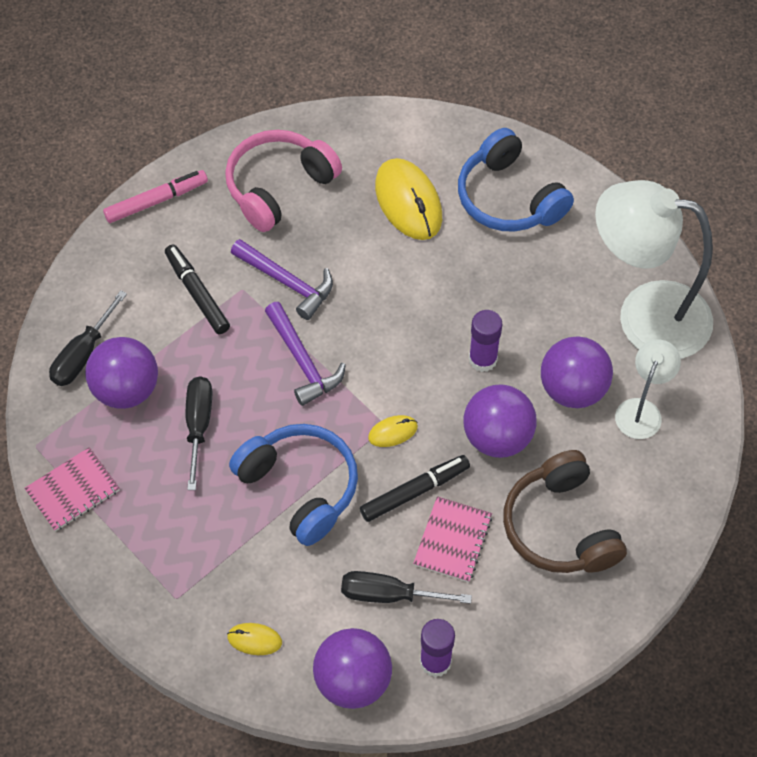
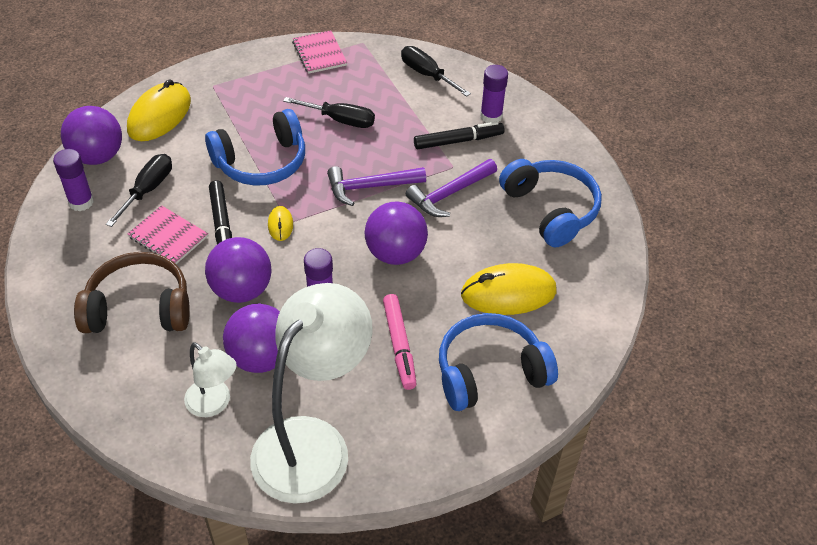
camera: 105 degrees right, 10 degrees down
purple ball [85,337,158,409] -> purple ball moved to [365,201,428,265]
pink marker [103,170,208,223] -> pink marker moved to [383,294,417,390]
pink headphones [225,130,342,232] -> blue headphones [499,159,602,247]
yellow mouse [227,623,282,655] -> yellow mouse [127,79,191,141], size x2.09
none -> purple glue stick [480,65,508,123]

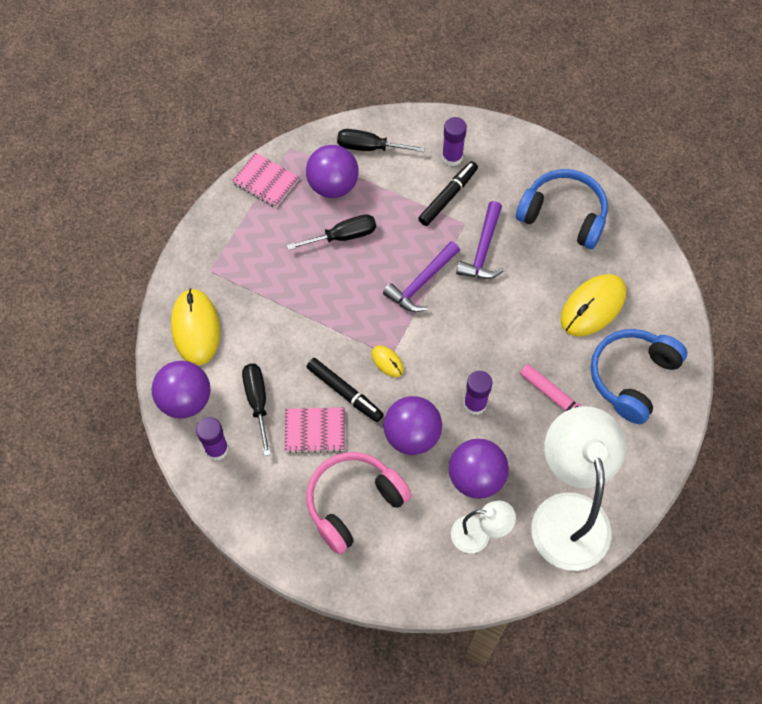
camera: 35 degrees left, 15 degrees up
brown headphones [74,252,190,333] -> pink headphones [307,452,412,554]
blue headphones [205,109,305,186] -> none
purple ball [365,201,428,265] -> purple ball moved to [306,145,359,198]

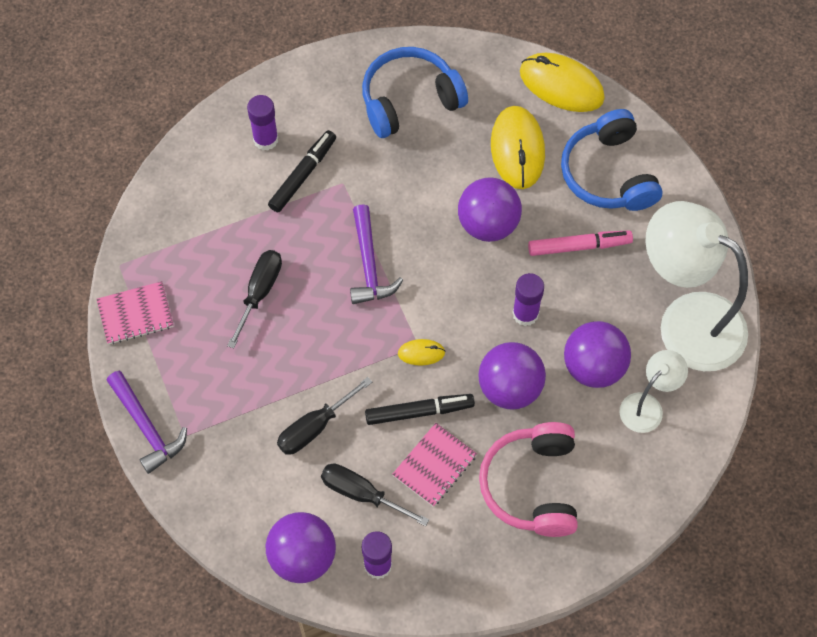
camera: 50 degrees left, 0 degrees up
yellow mouse [171,288,220,366] -> yellow mouse moved to [520,53,605,112]
purple ball [306,145,359,198] -> purple ball moved to [458,177,522,242]
black screwdriver [337,129,425,152] -> black screwdriver moved to [277,377,372,455]
black marker [418,161,478,226] -> black marker turned 45 degrees clockwise [268,130,336,212]
purple hammer [456,201,504,279] -> purple hammer moved to [106,371,187,474]

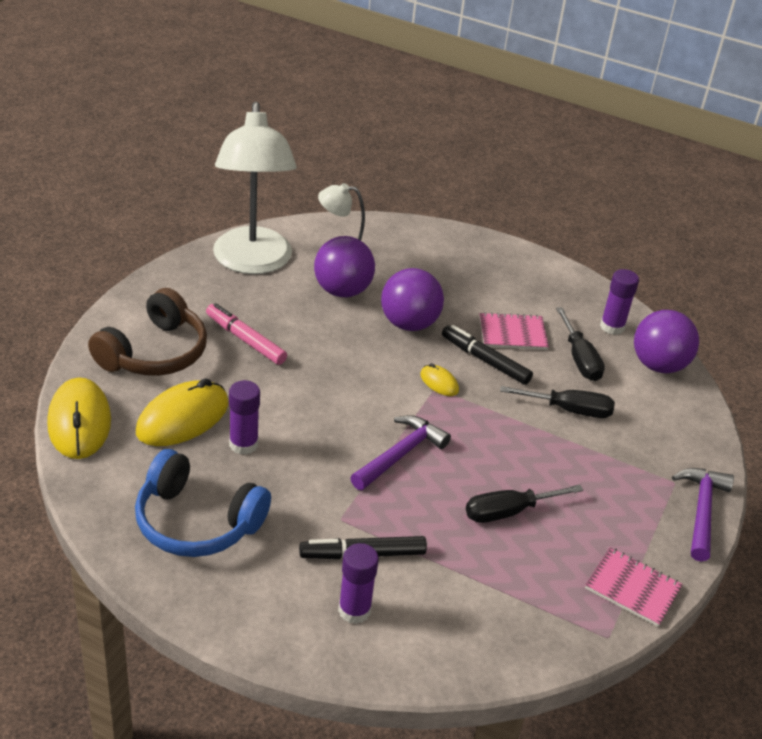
camera: 135 degrees left, 25 degrees down
purple ball [458,177,522,242] -> none
pink headphones [479,422,578,537] -> none
purple glue stick [512,273,544,326] -> purple glue stick moved to [229,380,260,455]
blue headphones [561,109,663,211] -> brown headphones [88,288,207,376]

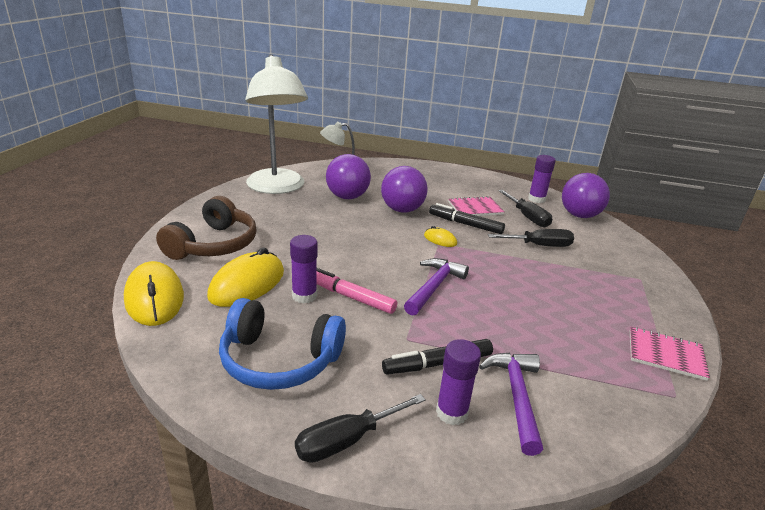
camera: 10 degrees left, 10 degrees down
pink marker [206,303,287,365] -> pink marker moved to [317,268,397,314]
black screwdriver [466,484,583,523] -> black screwdriver moved to [295,394,426,463]
purple hammer [672,468,734,562] -> purple hammer moved to [479,353,543,456]

